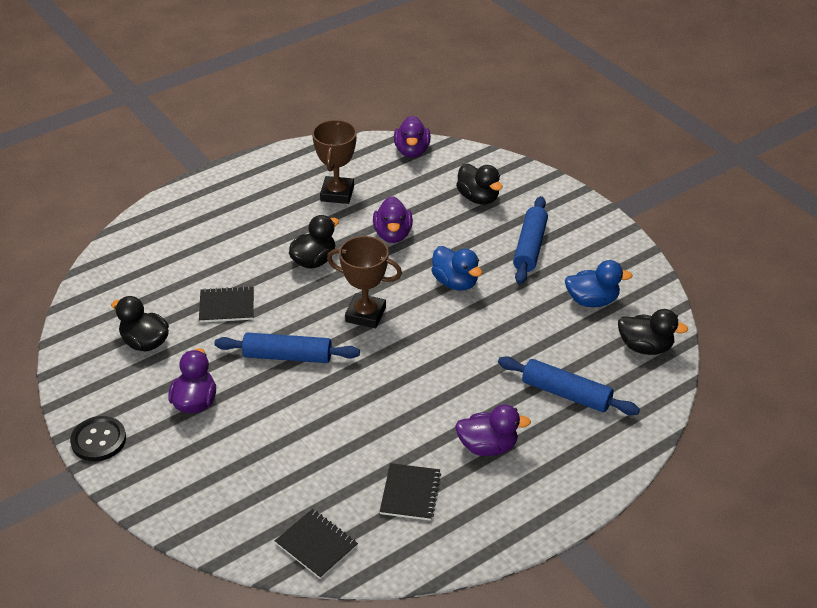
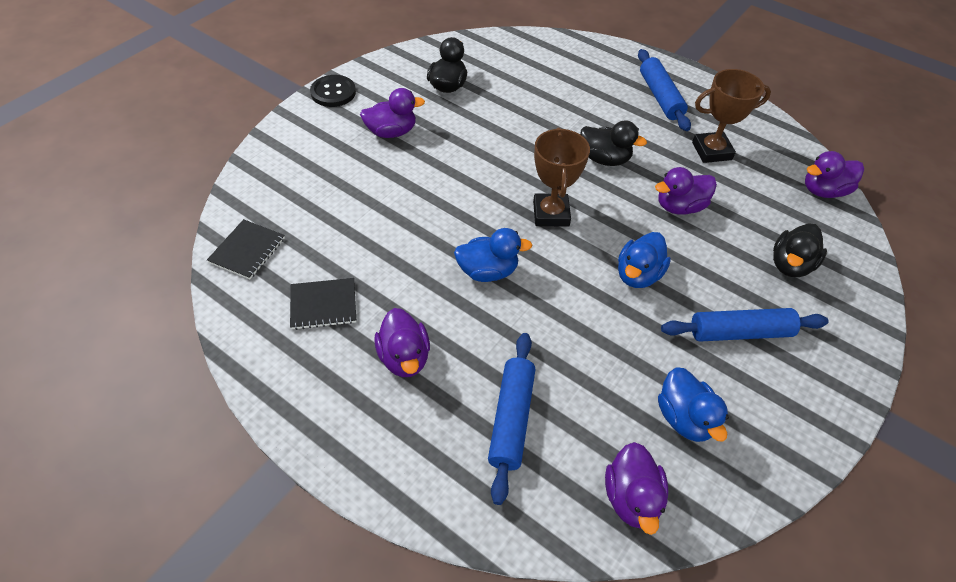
camera: 70 degrees right, 10 degrees up
black notebook [199,286,254,323] -> none
blue rolling pin [214,332,360,363] -> blue rolling pin moved to [638,49,691,131]
black duck [618,309,688,355] -> purple duck [605,442,668,535]
none -> blue duck [454,228,532,282]

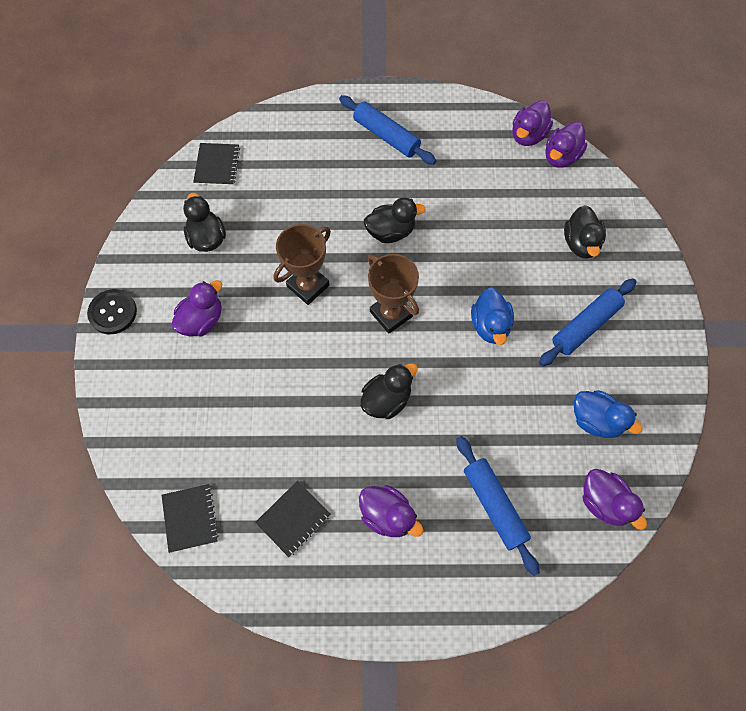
camera: 35 degrees left, 15 degrees up
blue duck [454,228,532,282] -> black duck [360,363,418,419]
purple duck [655,167,717,215] -> purple duck moved to [512,100,553,146]
brown trophy [692,69,771,163] -> brown trophy moved to [274,224,331,305]
none -> black notebook [193,143,240,186]

